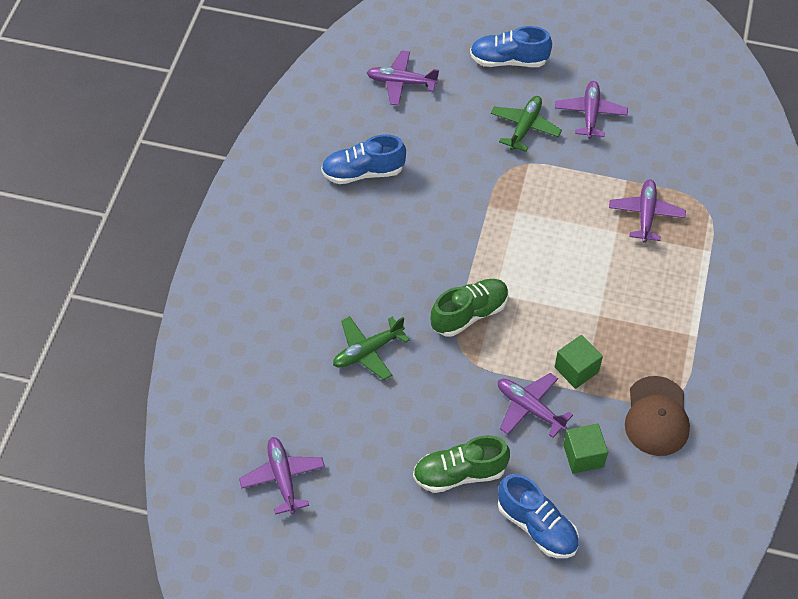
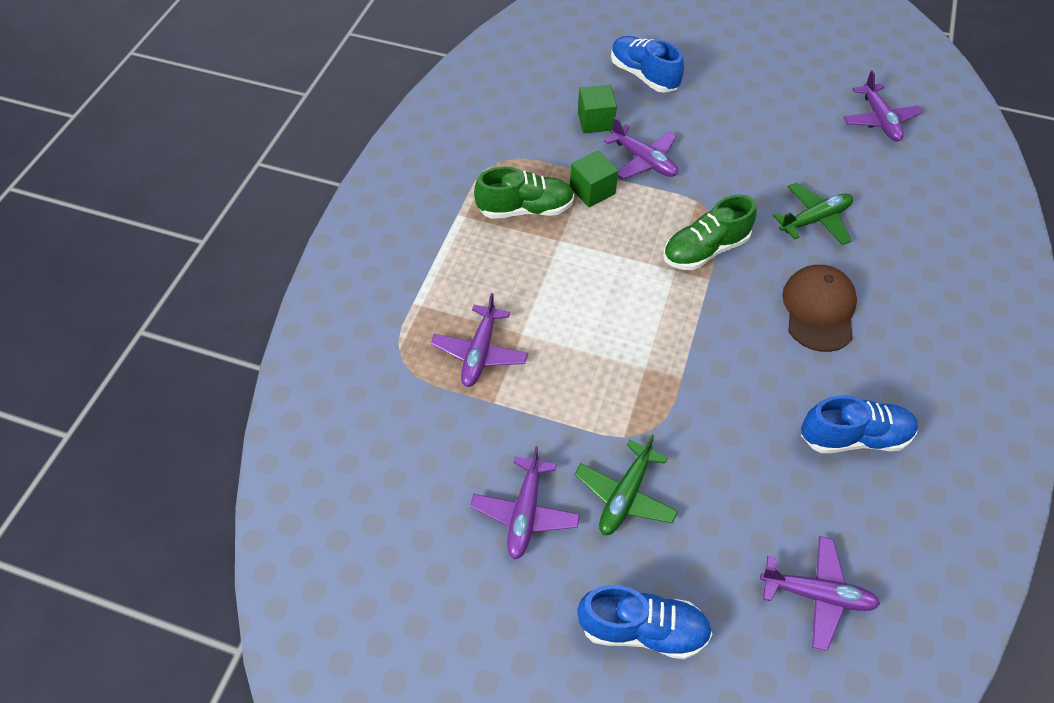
camera: 175 degrees left, 0 degrees up
green shoe [413,435,510,493] -> green shoe moved to [474,166,574,219]
brown cap [625,376,690,456] -> brown cap moved to [782,265,857,352]

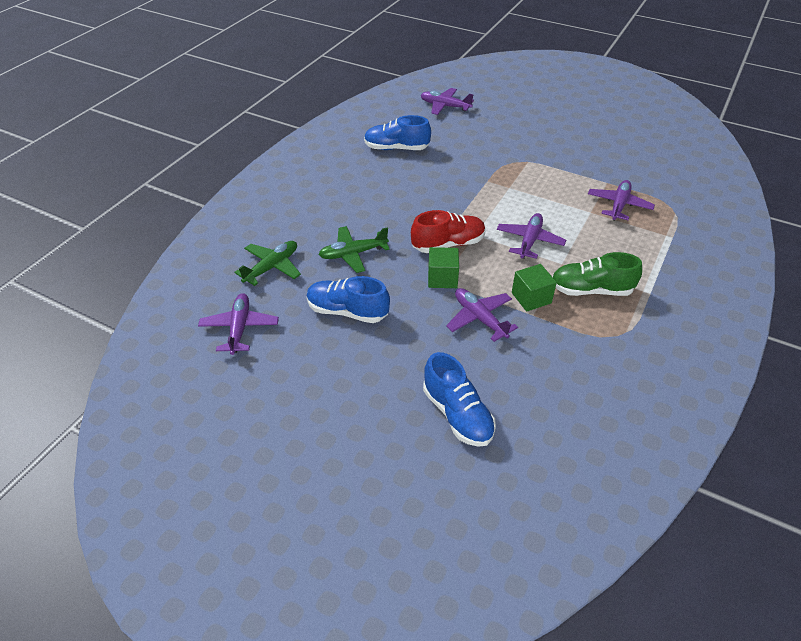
camera: 170 degrees left, 10 degrees down
purple plane [470,446,580,560] -> purple plane moved to [497,213,566,259]
green plane [575,434,678,535] -> green plane moved to [234,241,301,286]
blue shoe [577,585,712,659] -> blue shoe moved to [306,276,390,323]
green cube [578,85,617,133] -> green cube moved to [428,247,459,288]
green shoe [663,195,757,270] -> red shoe [411,210,485,253]
brown cap [782,265,857,352] -> none

